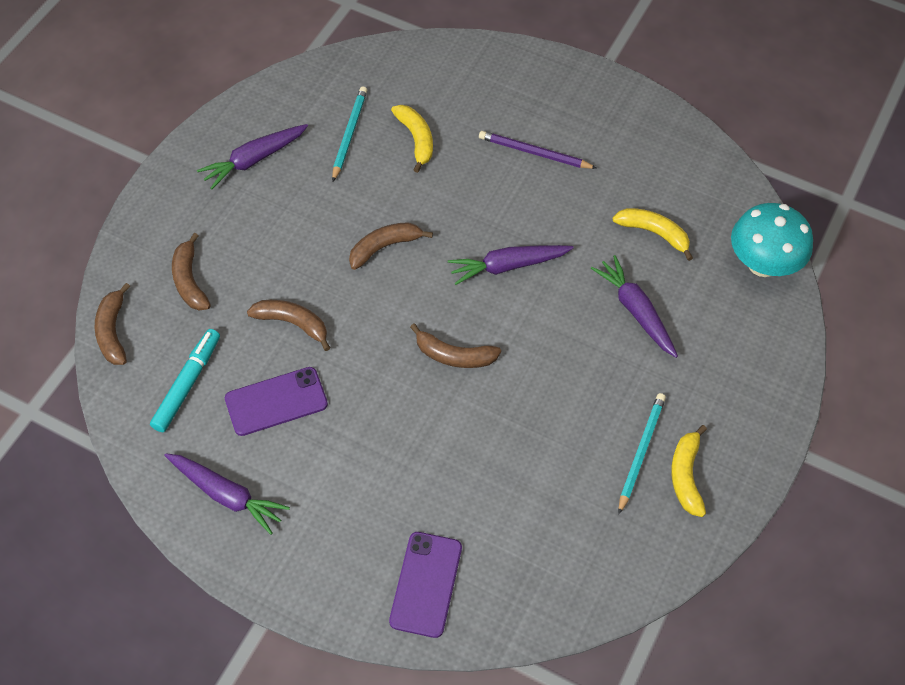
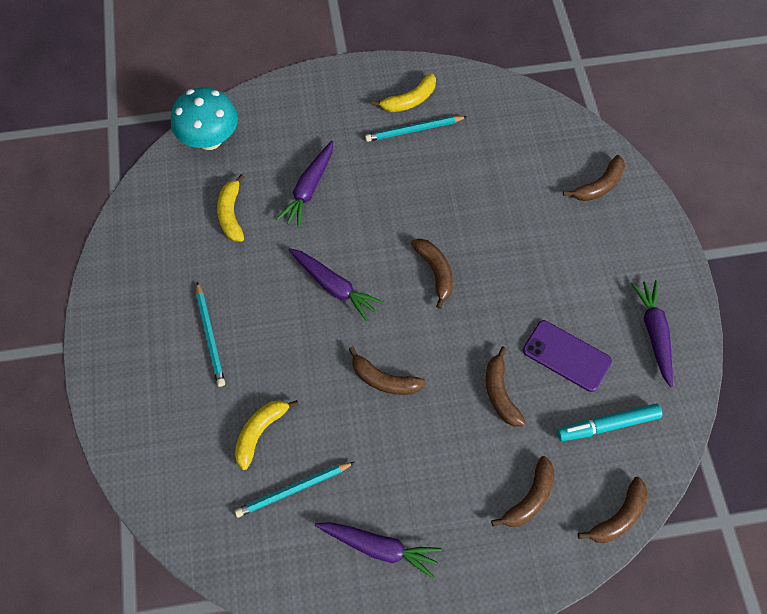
camera: 125 degrees left, 5 degrees up
purple phone [389,532,462,638] -> brown banana [563,155,625,201]
purple pencil [479,131,596,169] -> turquoise pencil [196,282,225,387]

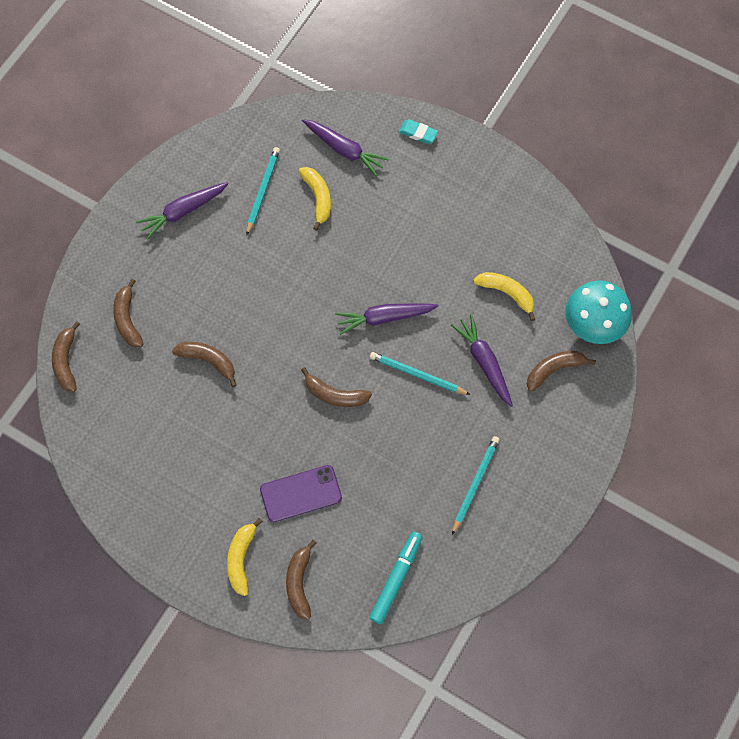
camera: 130 degrees right, 5 degrees up
turquoise pencil [196,282,225,387] -> turquoise pencil moved to [370,352,470,395]
brown banana [349,346,426,395] -> brown banana moved to [527,351,596,392]
yellow banana [372,73,436,112] -> yellow banana moved to [227,518,263,596]
purple phone [523,320,612,392] -> purple phone moved to [260,465,342,522]
turquoise marker [557,404,662,441] -> turquoise marker moved to [370,532,423,624]
purple carrot [631,280,673,387] -> purple carrot moved to [302,119,389,176]
none -> turquoise eraser [399,119,438,144]

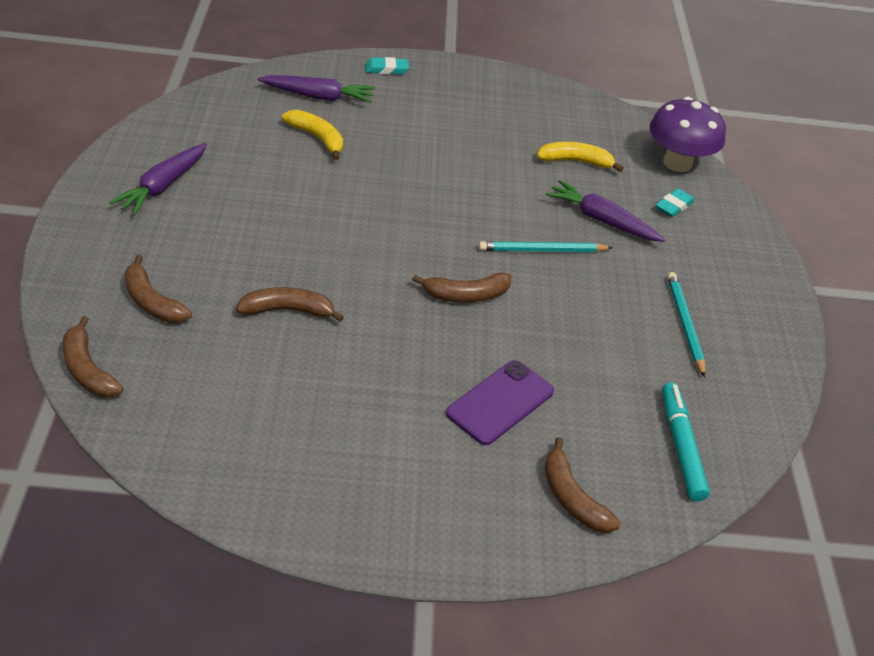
camera: 35 degrees left, 25 degrees down
yellow banana [227,518,263,596] -> none
turquoise pencil [246,147,280,236] -> none
purple carrot [335,304,438,335] -> none
brown banana [527,351,596,392] -> turquoise eraser [656,189,695,217]
turquoise mushroom [565,280,632,344] -> purple mushroom [649,97,726,172]

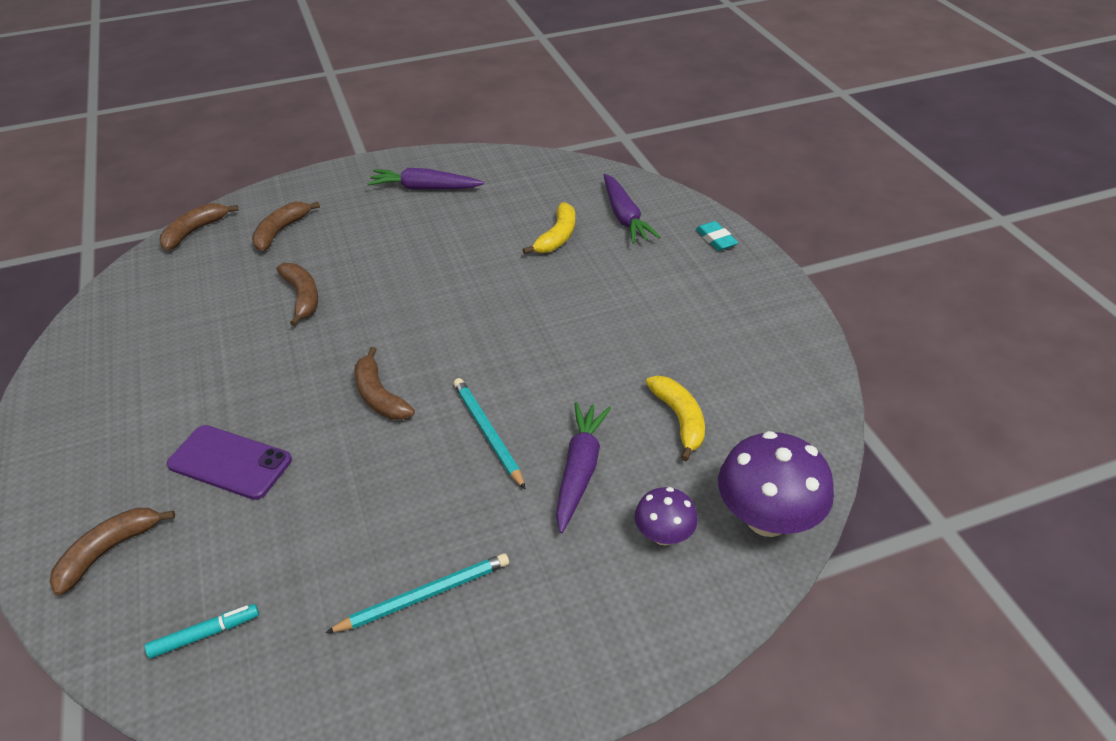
camera: 75 degrees right, 0 degrees up
turquoise eraser [656,189,695,217] -> purple mushroom [635,487,698,545]
turquoise marker [662,383,710,501] -> turquoise marker [145,604,259,658], size x0.64

